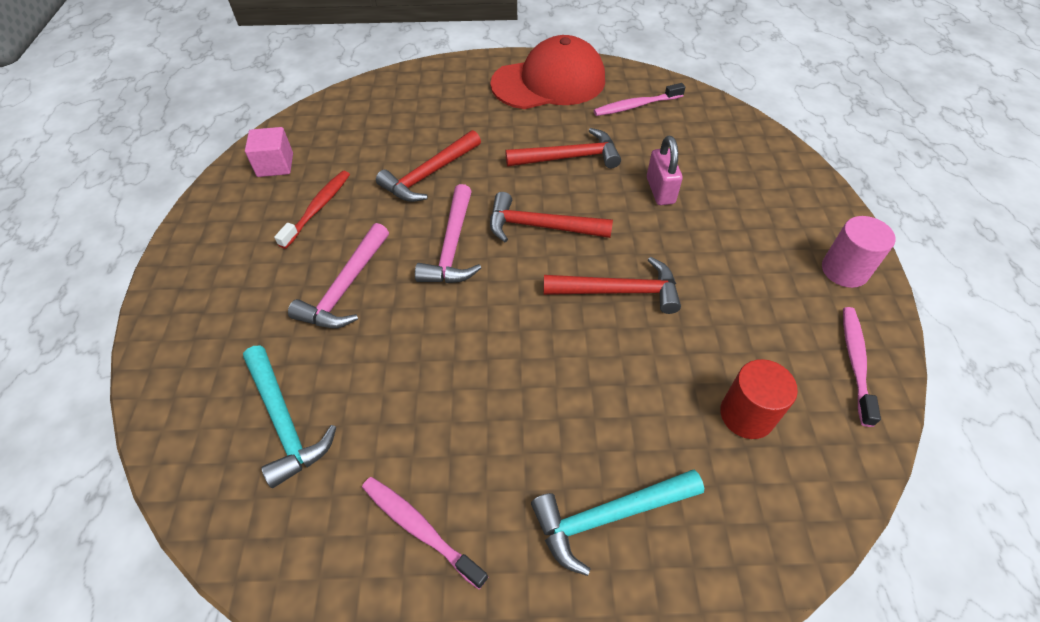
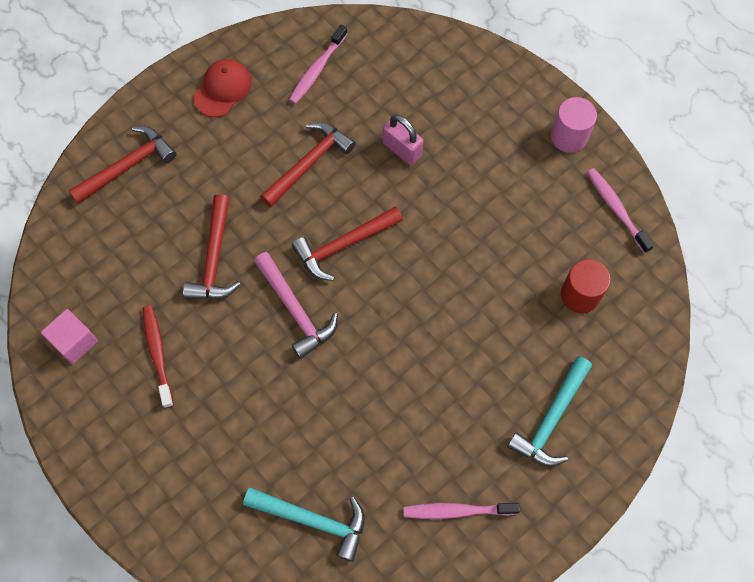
camera: 40 degrees left, 15 degrees up
pink hammer [288,223,389,328] -> none
red cap [490,35,605,109] -> red cap [193,59,252,117], size x0.54
red hammer [544,257,681,314] -> red hammer moved to [69,127,176,204]

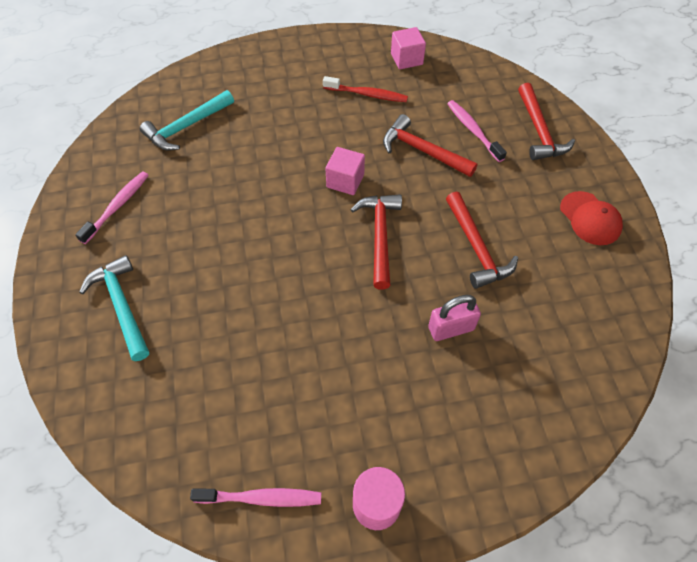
camera: 120 degrees right, 10 degrees down
pink hammer [254,252,338,359] -> pink cube [326,147,365,195]
pink toothbrush [289,25,347,104] -> pink toothbrush moved to [447,100,507,162]
red cylinder [561,259,611,313] -> none

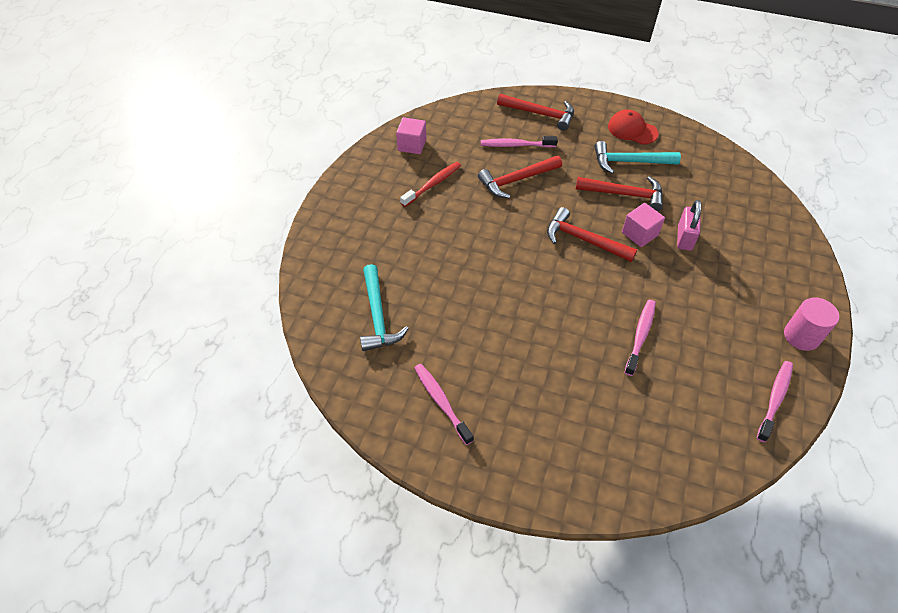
camera: 60 degrees left, 5 degrees down
turquoise hammer [79,255,149,361] -> turquoise hammer moved to [594,141,681,174]
pink cube [326,147,365,195] -> pink cube moved to [622,203,665,247]
red cap [560,191,623,245] -> red cap turned 150 degrees counterclockwise [608,109,659,144]
none -> pink toothbrush [624,300,656,376]

